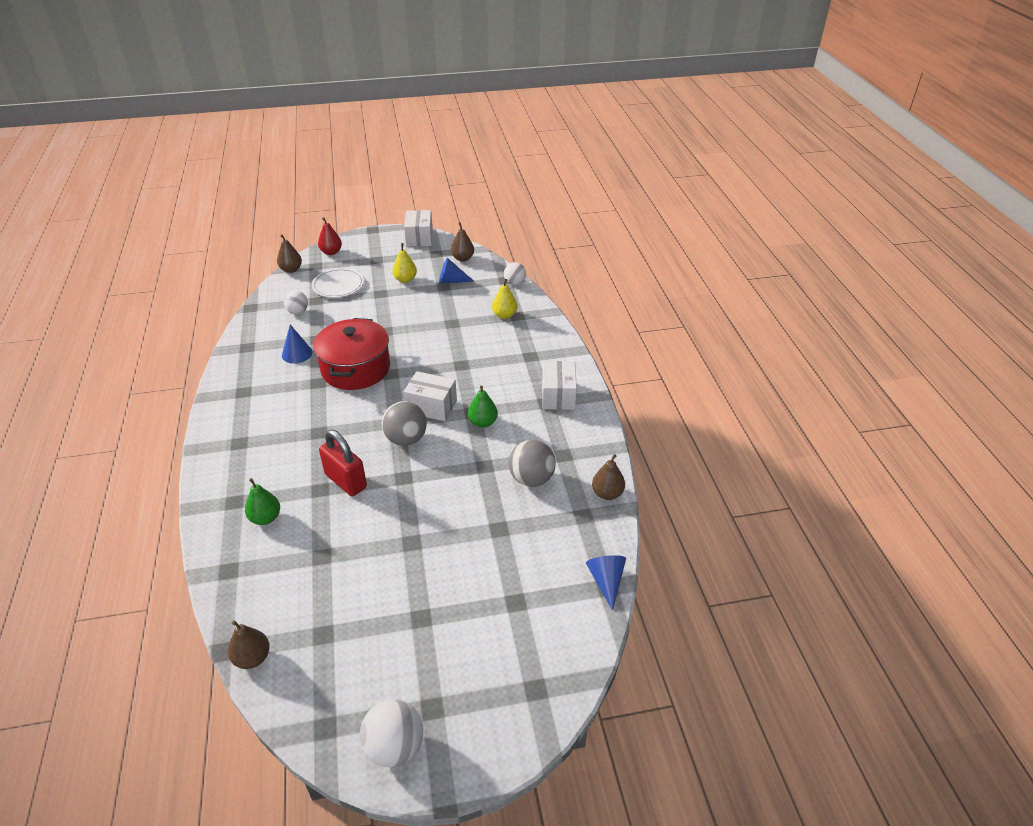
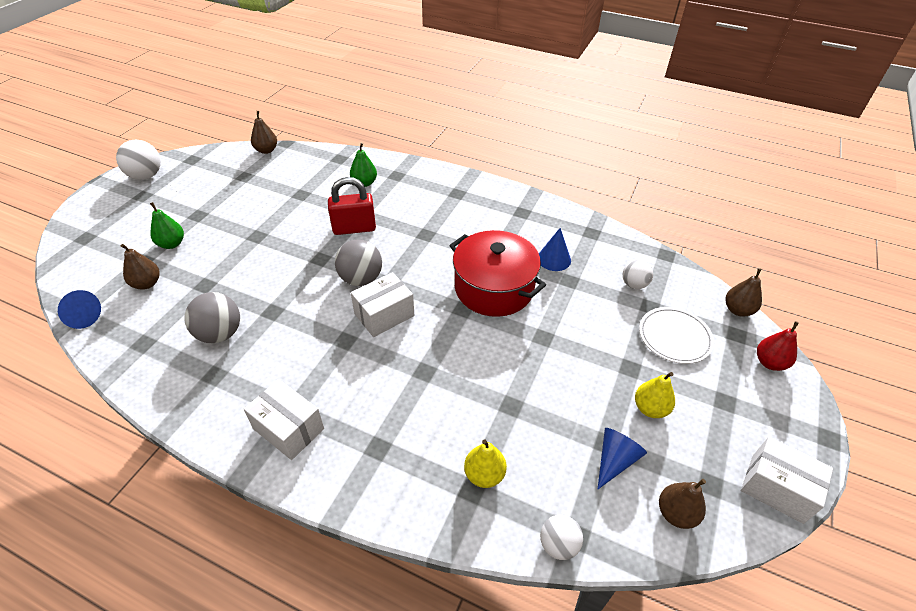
camera: 125 degrees right, 5 degrees up
green pear [468,385,498,428] -> green pear moved to [150,202,184,249]
brown pear [592,454,625,500] -> brown pear moved to [121,244,160,290]

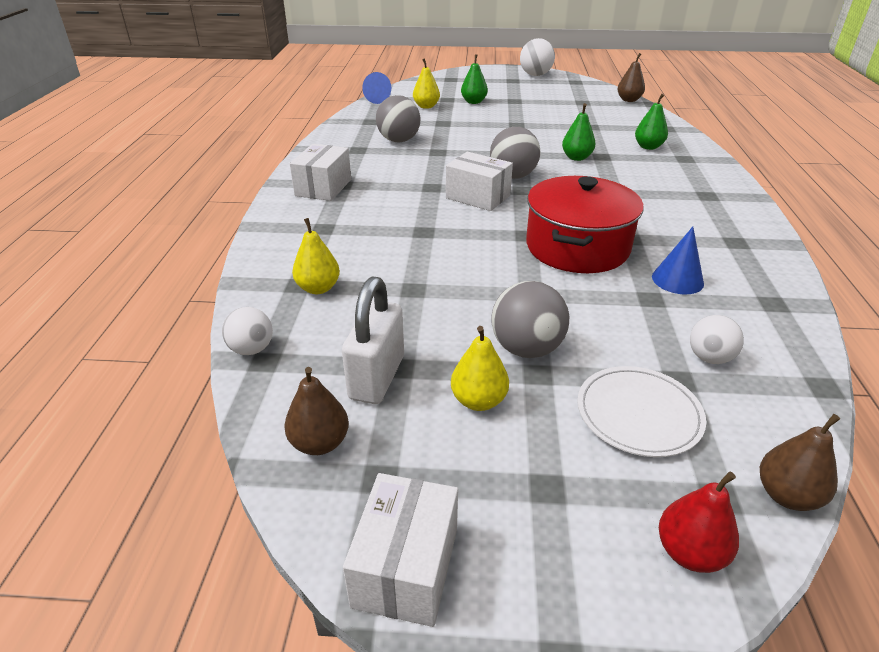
camera: 70 degrees right, 10 degrees down
brown pear [121,244,160,290] -> yellow pear [413,58,440,109]
red padlock [328,177,376,235] -> green pear [562,103,596,161]
blue cone [598,428,647,489] -> white padlock [342,277,404,404]
none -> grey ball [491,281,569,358]

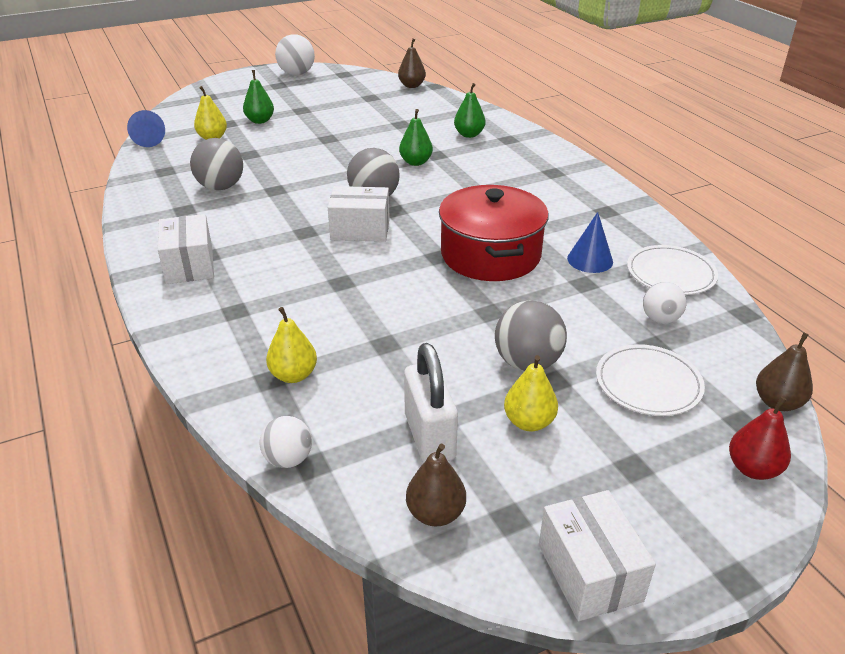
camera: 30 degrees left, 0 degrees up
none -> white plate [627,245,718,295]

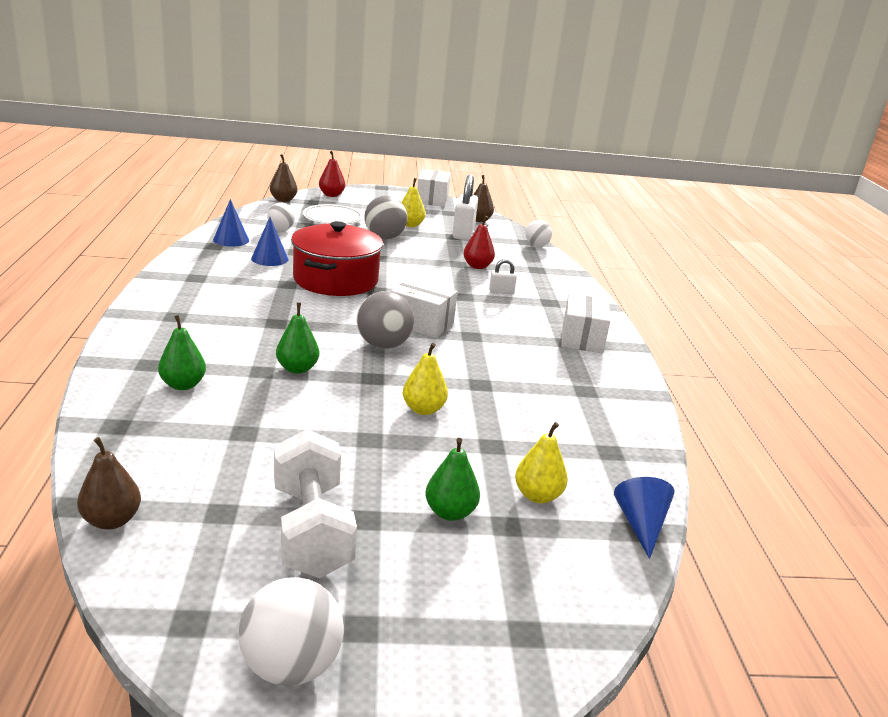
camera: 160 degrees left, 10 degrees down
grey ball [190,138,243,190] -> none
yellow pear [266,307,317,383] -> yellow pear moved to [403,343,448,415]
white plate [627,245,718,295] -> blue cone [213,199,249,247]
none -> white dumbbell [274,429,357,578]
none -> red pear [463,216,495,269]
none -> white padlock [489,259,517,294]

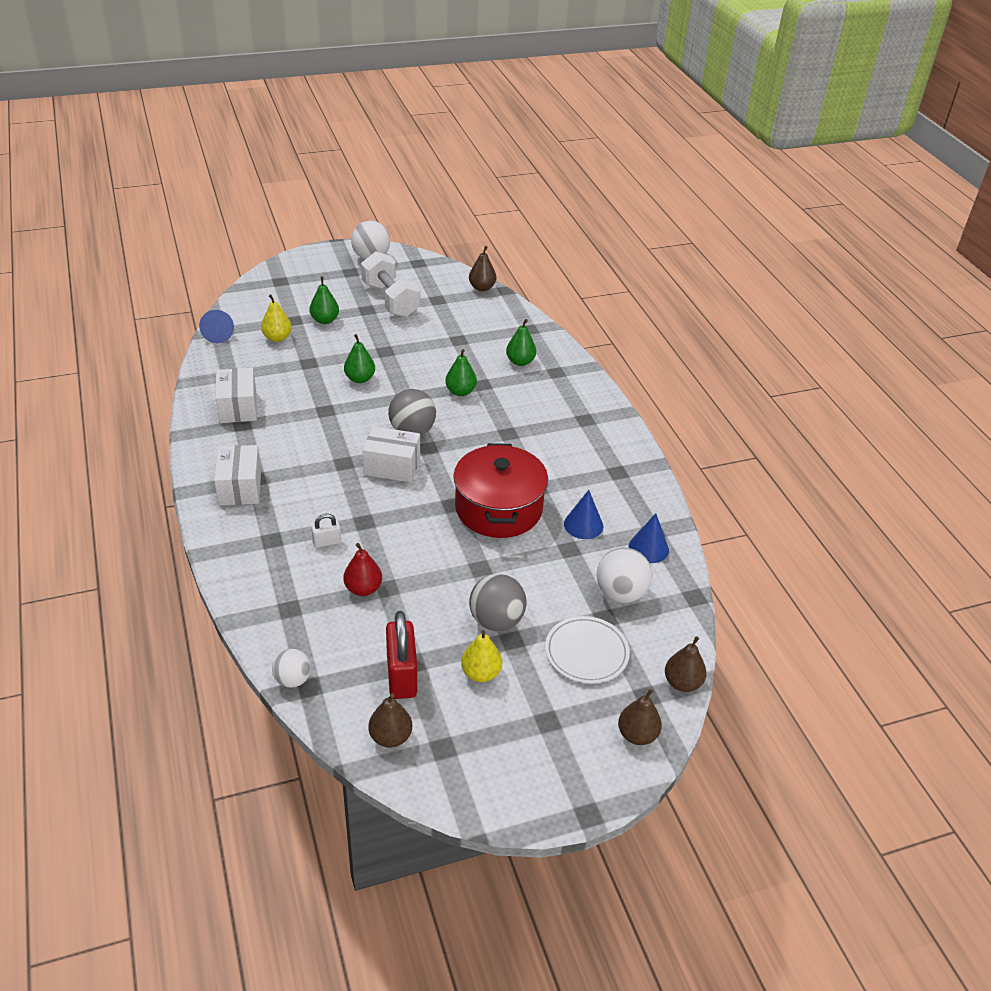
camera: 165 degrees right, 15 degrees up
white ball [267,203,295,230] -> white ball [597,547,652,603], size x1.57
red pear [319,151,345,197] -> brown pear [618,689,662,745]
yellow pear [403,343,448,415] -> green pear [344,334,375,383]
white box [417,169,451,207] -> white box moved to [215,368,257,423]
white padlock [452,175,478,240] -> red padlock [386,611,417,699]

